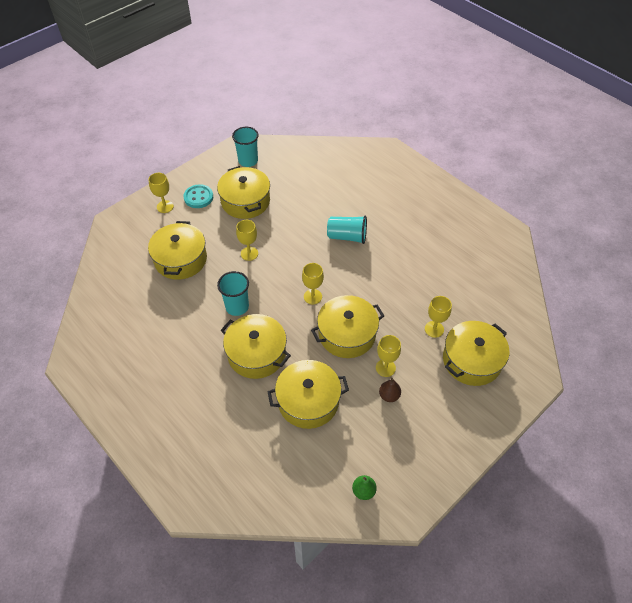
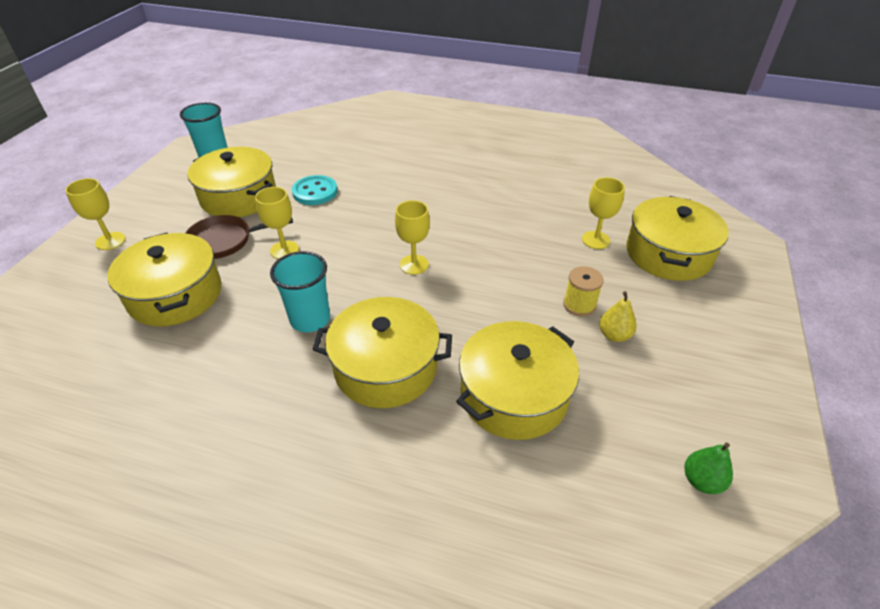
camera: 30 degrees left, 10 degrees down
turquoise button [183,184,213,208] -> turquoise button moved to [292,175,338,205]
yellow pot [311,295,384,358] -> none
turquoise cup [327,216,367,244] -> none
yellow goblet [376,335,401,377] -> yellow spool [563,266,604,316]
brown pear [379,376,401,402] -> yellow pear [599,291,637,342]
none -> brown pan [186,215,293,259]

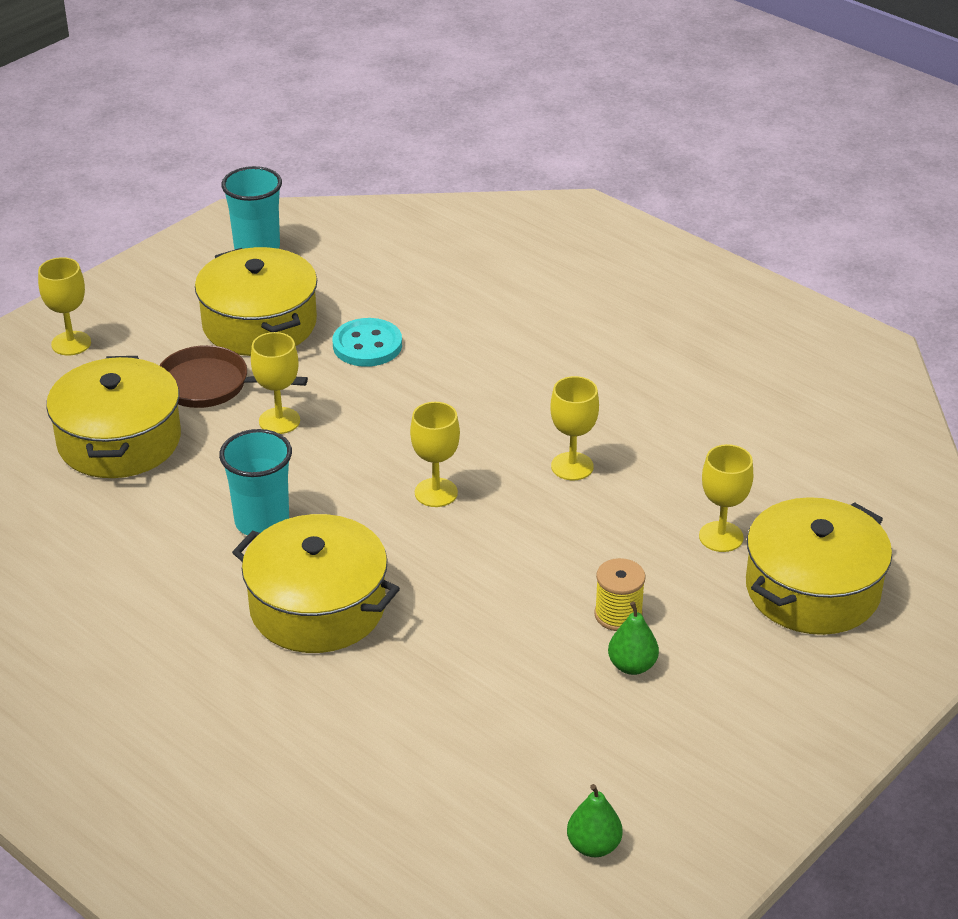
camera: 25 degrees right, 5 degrees down
yellow pot [456,321,579,440] -> none
yellow pear [599,291,637,342] -> green pear [608,602,659,675]
none -> yellow goblet [550,376,599,481]

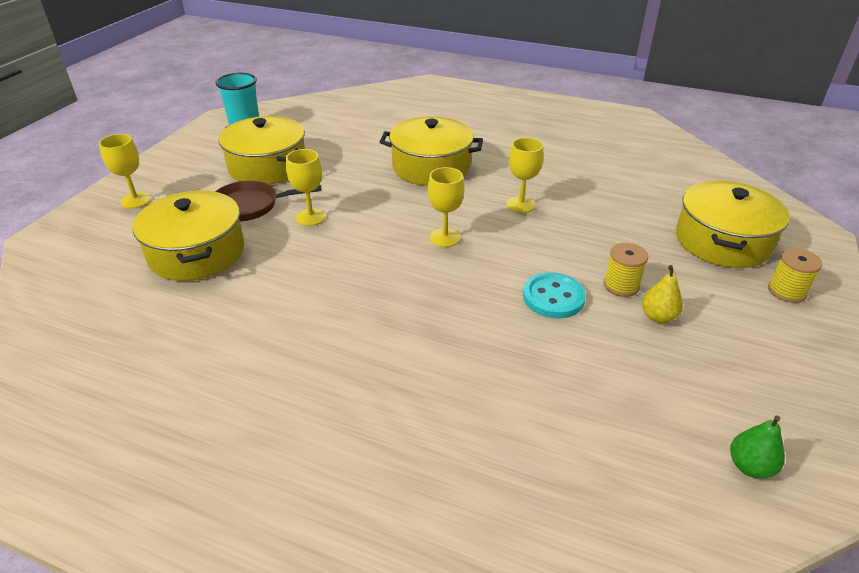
camera: 20 degrees left, 0 degrees up
turquoise cup [219,429,292,535] -> none
yellow pot [232,514,400,653] -> yellow pot moved to [380,116,483,186]
turquoise button [333,318,402,367] -> turquoise button moved to [523,272,586,318]
green pear [608,602,659,675] -> yellow pear [642,265,683,323]
yellow goblet [699,444,753,552] -> none
none -> yellow spool [768,248,823,303]

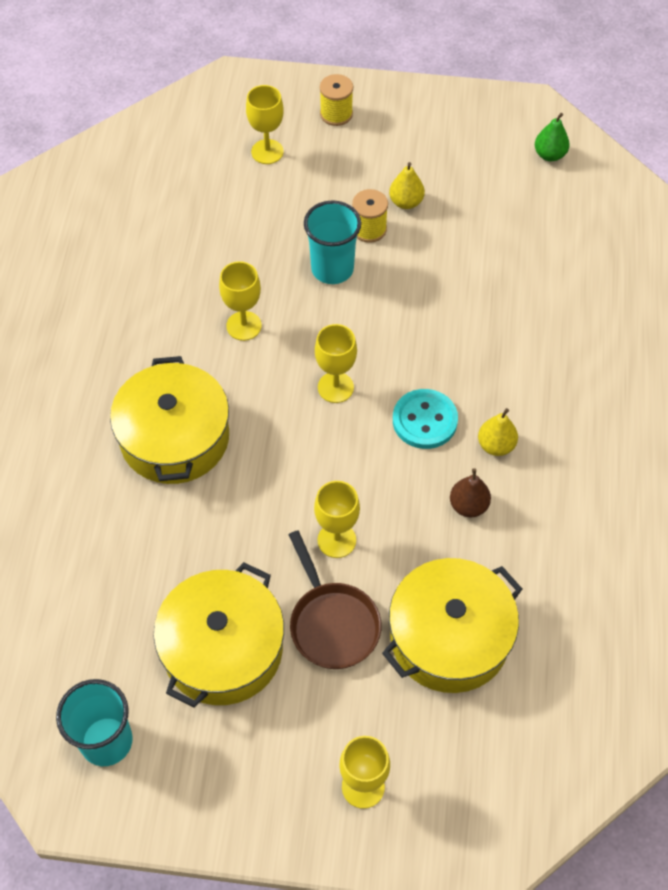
camera: 105 degrees left, 20 degrees up
turquoise button [523,272,586,318] -> turquoise button moved to [393,389,458,449]
yellow pot [676,181,790,268] -> yellow goblet [246,85,284,164]
none -> turquoise cup [304,200,361,284]
none -> brown pear [450,468,491,517]
none -> yellow pear [478,408,518,456]

